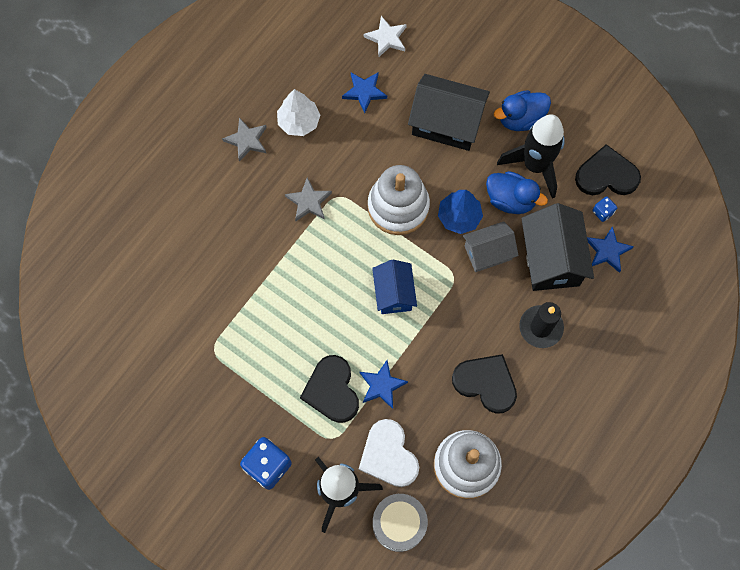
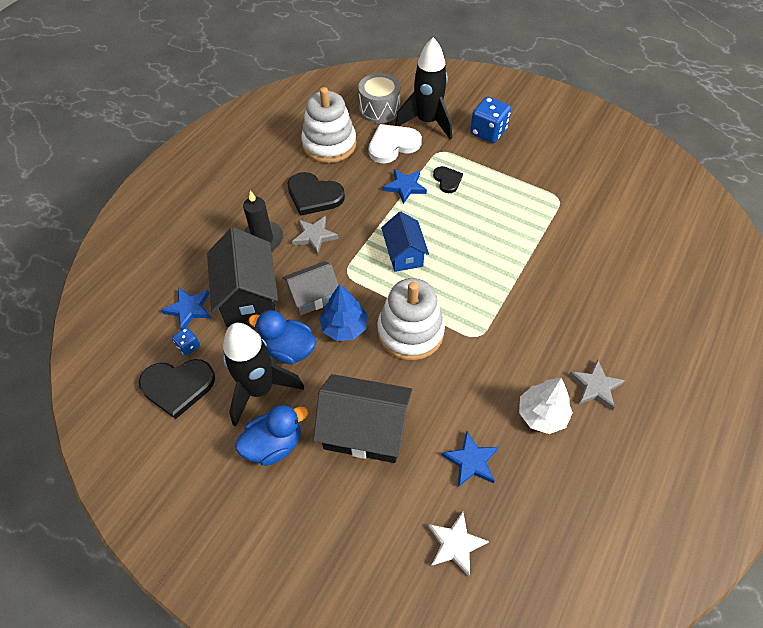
camera: 175 degrees right, 15 degrees down
grey star [285,178,332,221] -> grey star moved to [292,216,338,255]
black heart [300,355,359,423] -> black heart [433,166,463,193], size x0.58
white heart [359,419,419,487] -> white heart turned 90 degrees counterclockwise [369,124,422,163]

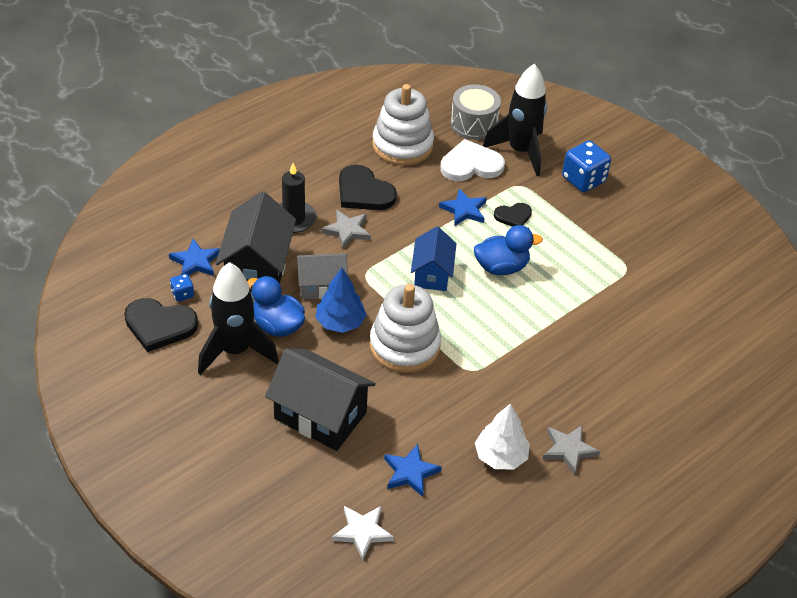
camera: 15 degrees right, 10 degrees down
blue duck [235,404,308,466] -> blue duck moved to [474,225,543,275]
black heart [433,166,463,193] -> black heart turned 75 degrees clockwise [494,203,532,227]

